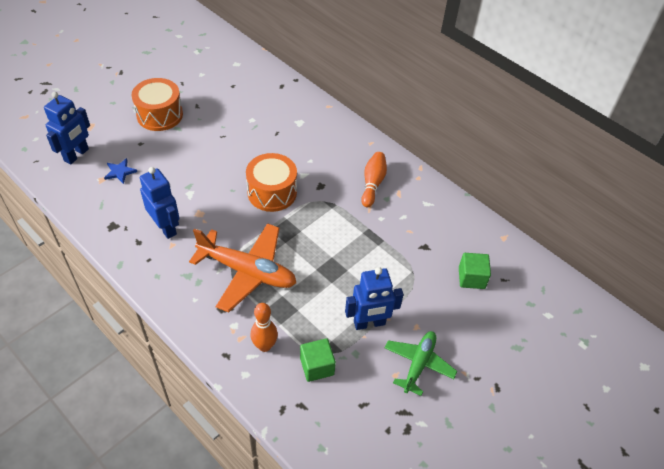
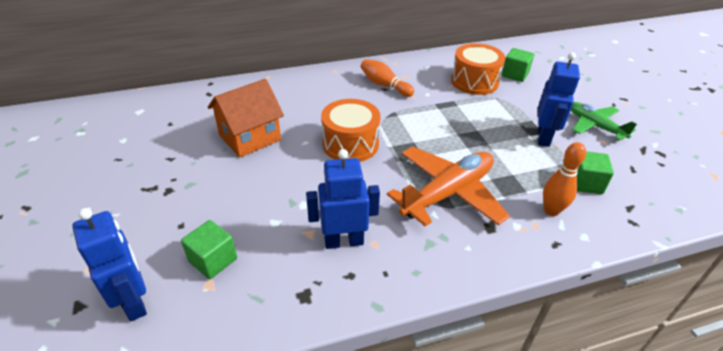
camera: 60 degrees left, 10 degrees down
blue star [104,158,137,184] -> green cube [181,220,237,279]
orange drum [132,78,183,131] -> orange drum moved to [451,43,505,95]
none -> orange house [208,79,284,158]

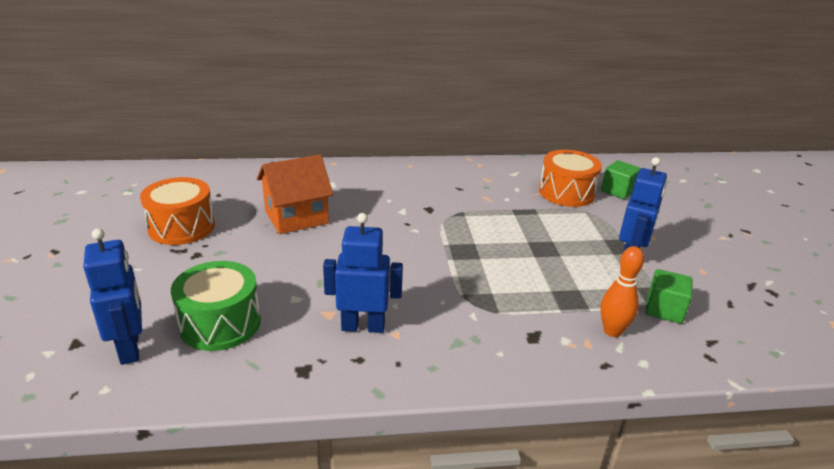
camera: 10 degrees right, 10 degrees down
green cube [181,220,237,279] -> green drum [171,261,261,351]
orange drum [321,99,381,162] -> orange drum moved to [140,177,215,245]
orange bowling pin [361,59,414,97] -> none
orange plane [387,146,510,227] -> none
green plane [571,102,637,141] -> none

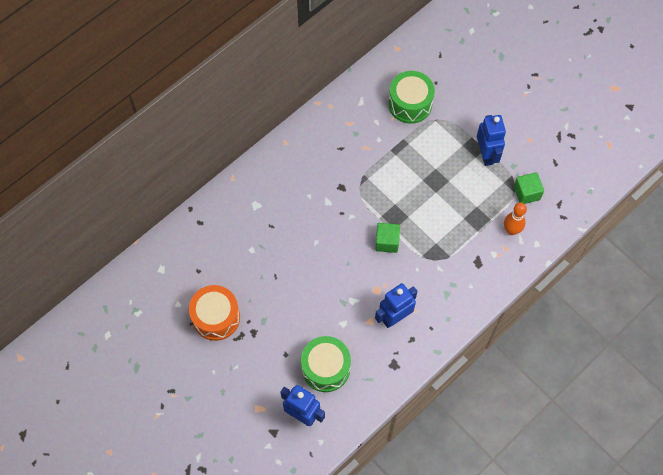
camera: 35 degrees left, 35 degrees up
orange house [257,154,333,234] -> none
orange drum [539,150,602,207] -> green drum [388,71,435,124]
green cube [601,160,641,199] -> green cube moved to [375,223,400,253]

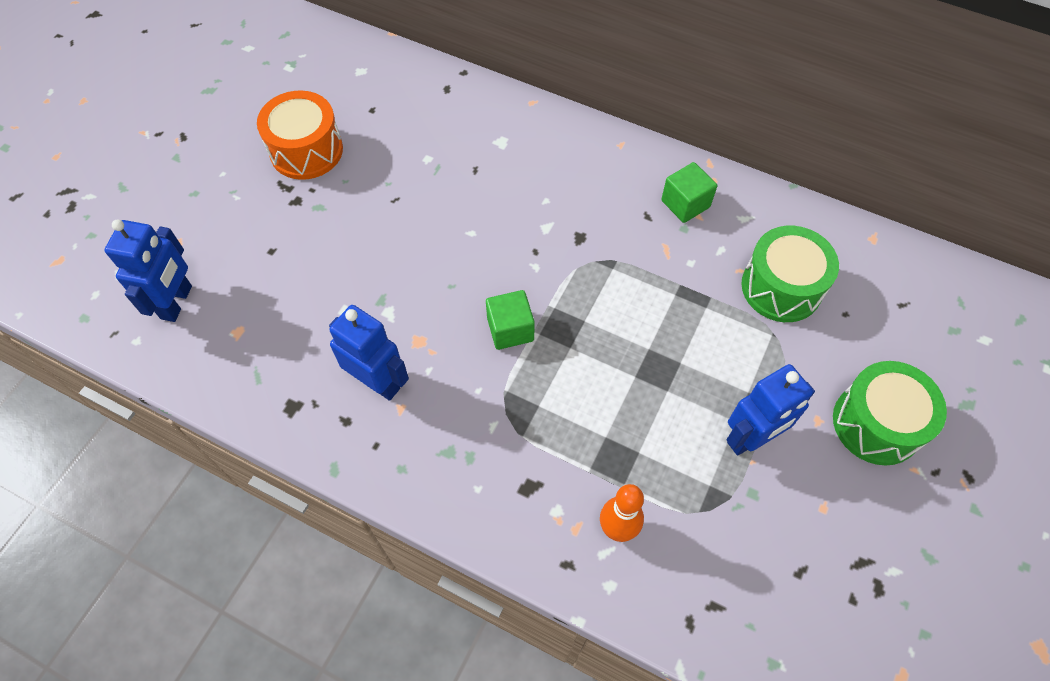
camera: 70 degrees right, 5 degrees down
green drum [301,336,351,392] -> green drum moved to [833,361,947,466]
green cube [514,172,544,204] -> green cube moved to [661,162,717,223]

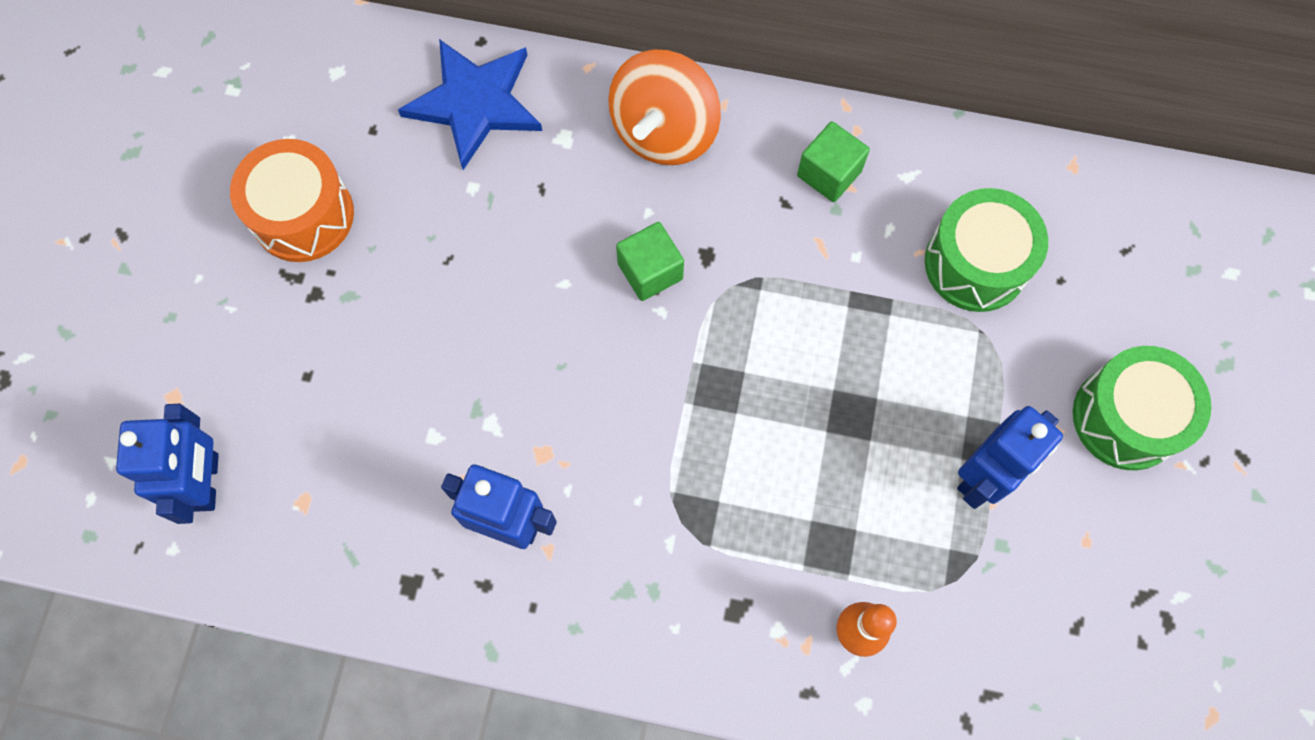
camera: 15 degrees left, 10 degrees up
green cube [486,290,535,350] -> green cube moved to [616,222,684,301]
none -> blue star [398,39,542,170]
none -> orange spinning top [608,49,721,165]

